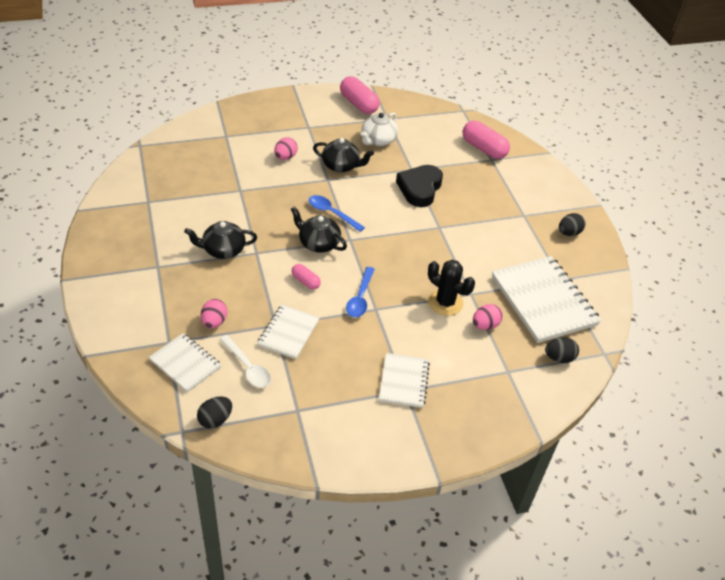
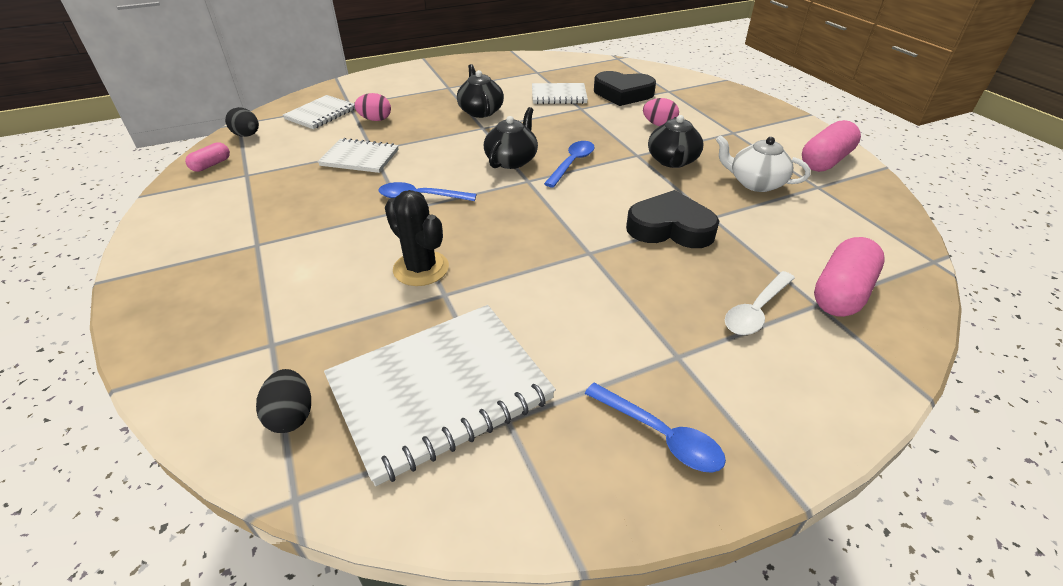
camera: 85 degrees right, 5 degrees down
white spoon [219,335,271,388] -> white spoon moved to [725,271,795,335]
pink capsule [292,264,321,290] -> pink capsule moved to [185,142,230,172]
white notebook [379,353,430,408] -> white notebook moved to [532,83,588,104]
black cactus [428,260,475,316] -> black cactus turned 75 degrees counterclockwise [385,190,449,286]
pink egg [473,304,503,330] -> none
black egg [559,213,585,236] -> blue spoon [584,383,726,472]
none -> black heart [594,71,656,106]

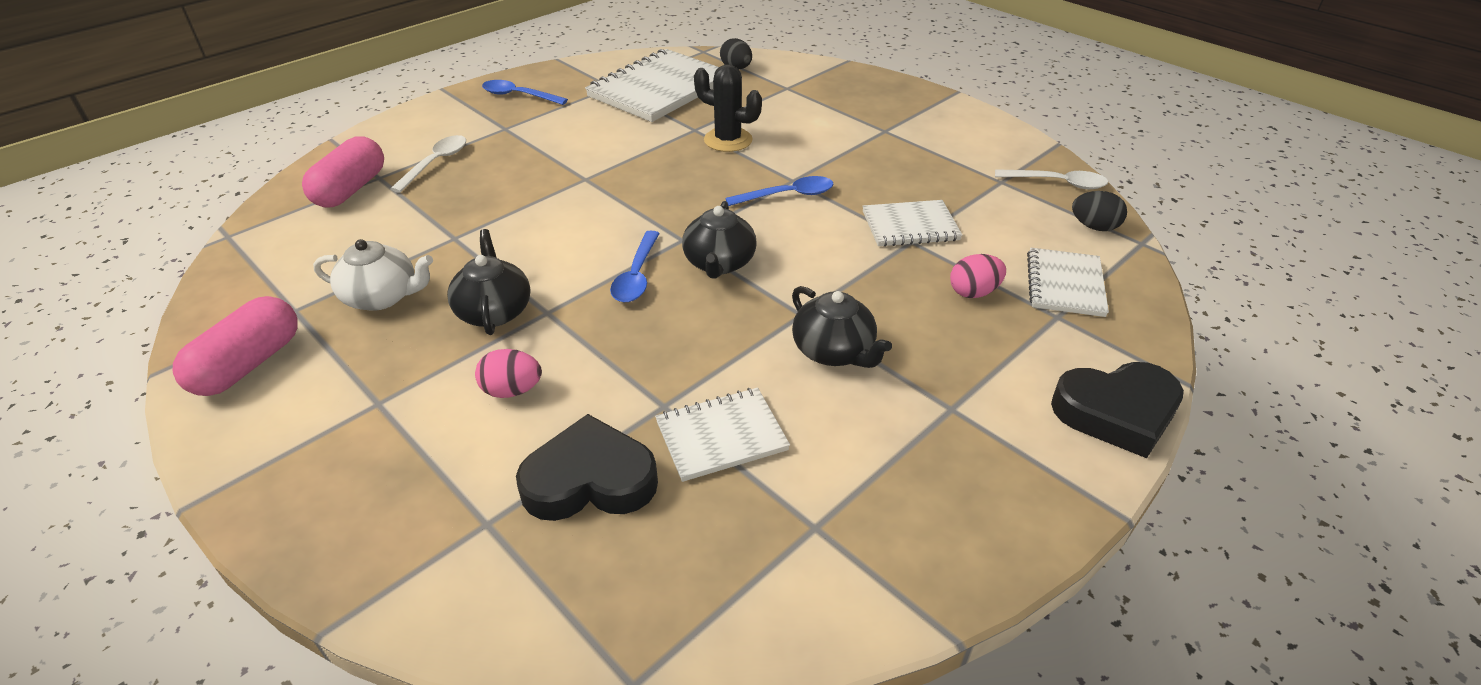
camera: 160 degrees right, 0 degrees up
pink capsule [185,142,230,172] -> white spoon [995,169,1108,189]
black heart [626,190,720,248] -> black heart moved to [1051,362,1184,458]

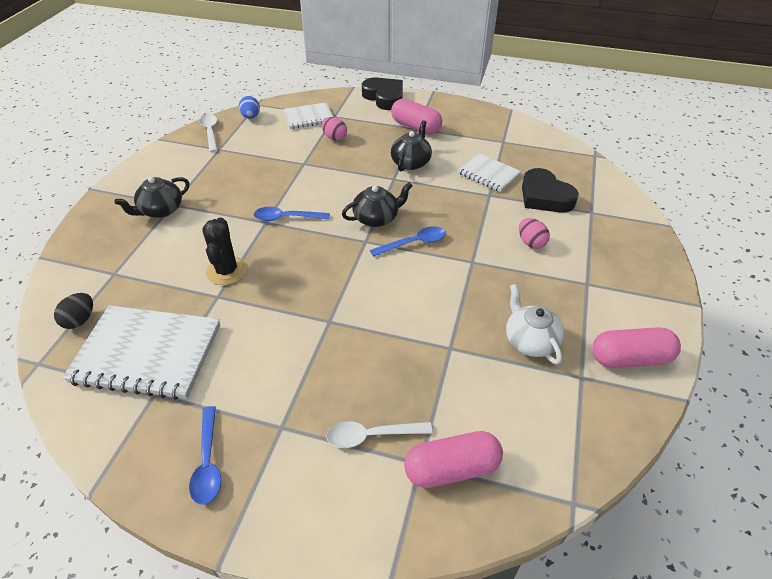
camera: 120 degrees left, 5 degrees up
black teapot [447,229,531,335] -> black teapot moved to [114,177,189,218]
blue spoon [725,176,834,206] -> blue spoon turned 45 degrees counterclockwise [254,207,330,221]
white notebook [862,200,962,247] -> none
black egg [1072,191,1127,231] -> blue egg [239,96,260,119]
none -> pink capsule [391,99,442,134]

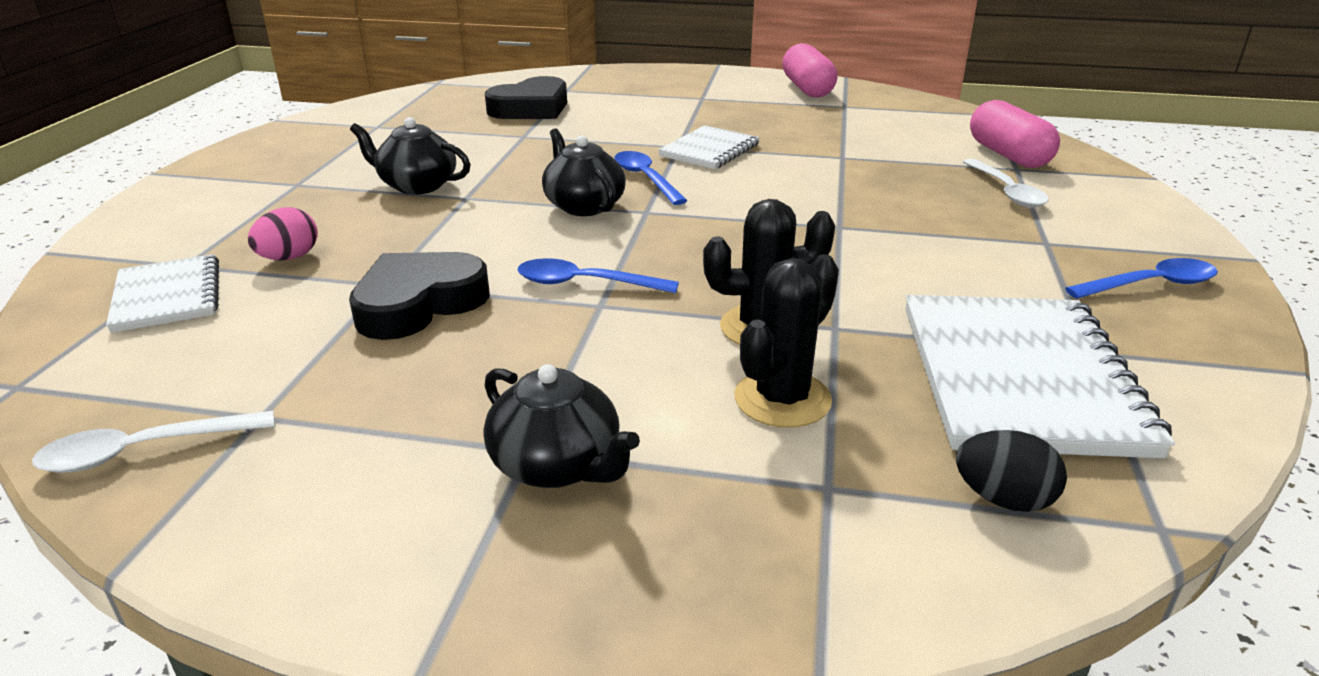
camera: 95 degrees left, 15 degrees down
blue egg [239,96,260,119] -> none
blue spoon [254,207,330,221] -> blue spoon turned 105 degrees clockwise [517,258,679,293]
black heart [362,78,403,110] -> black heart moved to [349,252,490,340]
pink capsule [391,99,442,134] -> none
white notebook [458,153,521,192] -> white notebook moved to [658,125,760,169]
white teapot [506,284,564,365] -> none
pink egg [519,218,550,249] -> none
none -> black cactus [734,254,839,428]

